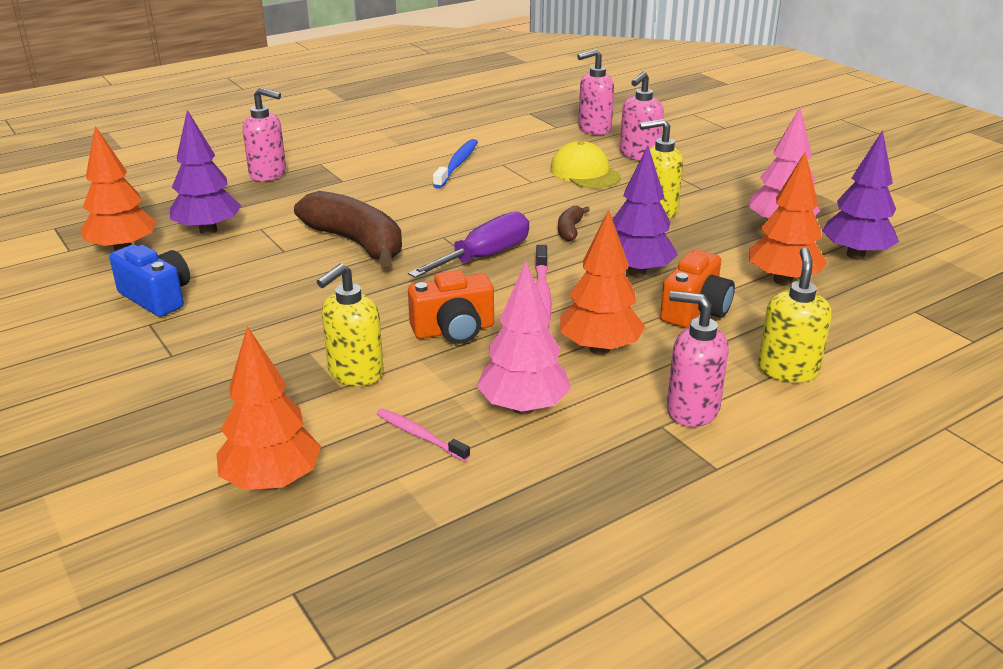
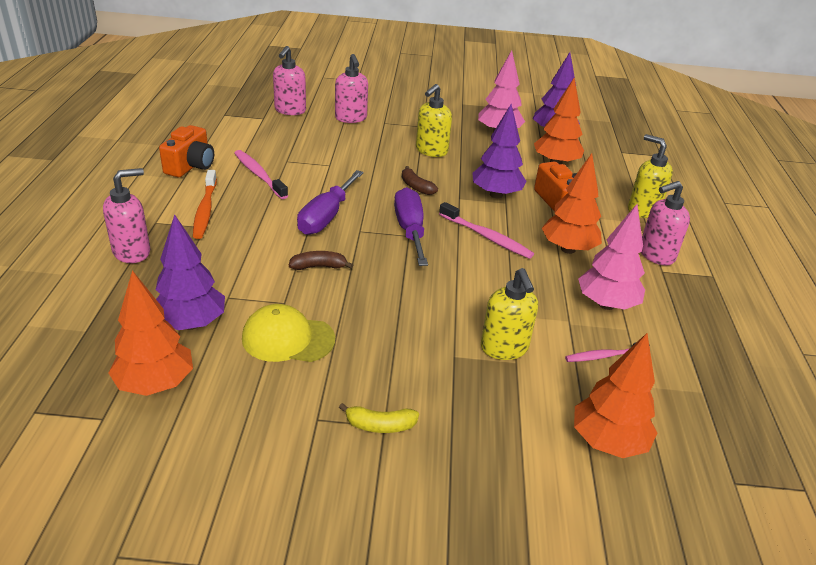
camera: 55 degrees left, 5 degrees up
blue camera [109,245,190,317] -> none
brown banana [294,191,402,267] -> brown banana [289,251,353,270], size x0.45
orange camera [408,270,494,344] -> orange camera moved to [159,125,214,177]
blue toothbrush [433,139,478,189] -> pink toothbrush [234,150,288,199]
yellow cap [550,141,621,188] -> yellow cap moved to [242,304,335,362]
none -> orange toothbrush [193,170,217,239]
none -> purple screwdriver [297,170,364,235]
none -> yellow banana [339,403,419,433]

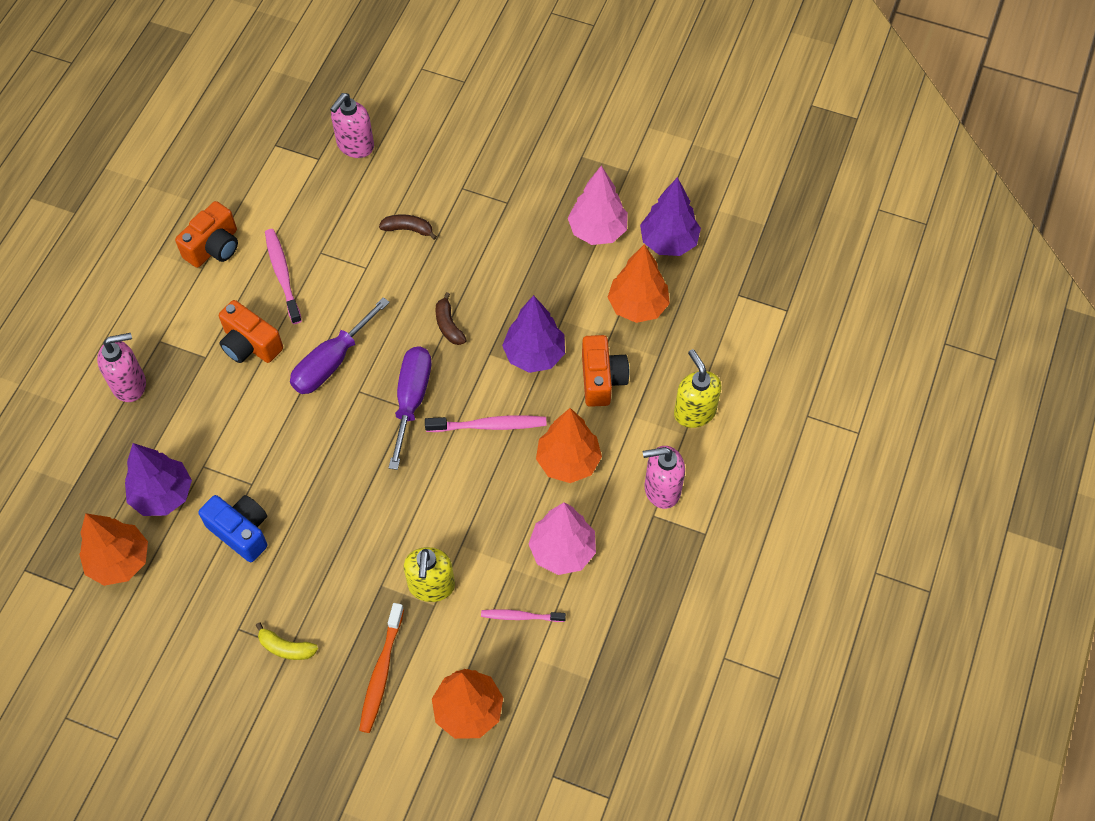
camera: 20 degrees right, 25 degrees up
orange toothbrush [193,170,217,239] -> orange toothbrush moved to [359,603,404,733]
yellow cap [242,304,335,362] -> blue camera [198,495,268,562]
brown banana [289,251,353,270] -> brown banana moved to [379,214,437,240]
pink soap dispenser [335,54,368,123] -> none
yellow soap dispenser [416,84,452,157] -> none
pink toothbrush [439,202,534,259] -> pink toothbrush turned 60 degrees counterclockwise [425,415,547,432]
none -> orange camera [219,300,283,363]

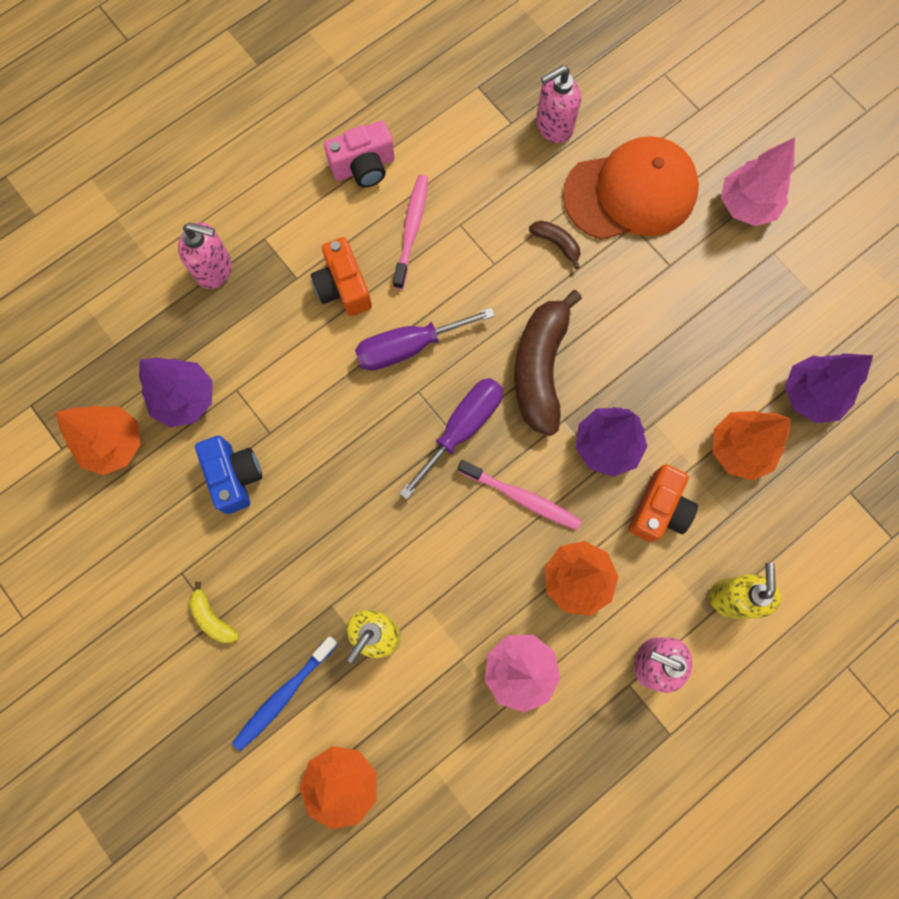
camera: 30 degrees right, 15 degrees up
orange camera [175,201,238,268] -> pink camera [324,121,395,188]
orange toothbrush [359,603,404,733] -> blue toothbrush [232,636,338,751]
brown banana [435,292,467,345] -> brown banana [514,290,582,436], size x2.24
pink toothbrush [481,609,566,622] -> none
pink tree [568,166,628,245] -> pink tree moved to [721,138,795,226]
none -> orange cap [563,136,699,240]

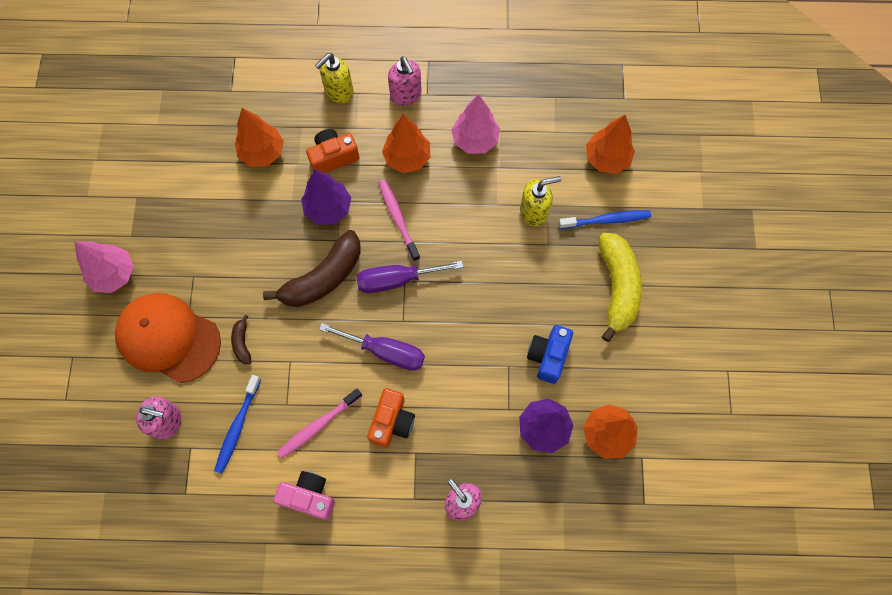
camera: 140 degrees left, 5 degrees down
yellow banana [189,582,239,643] -> yellow banana [599,233,642,342], size x2.24
purple tree [785,353,873,423] -> none
none -> blue toothbrush [214,375,261,474]

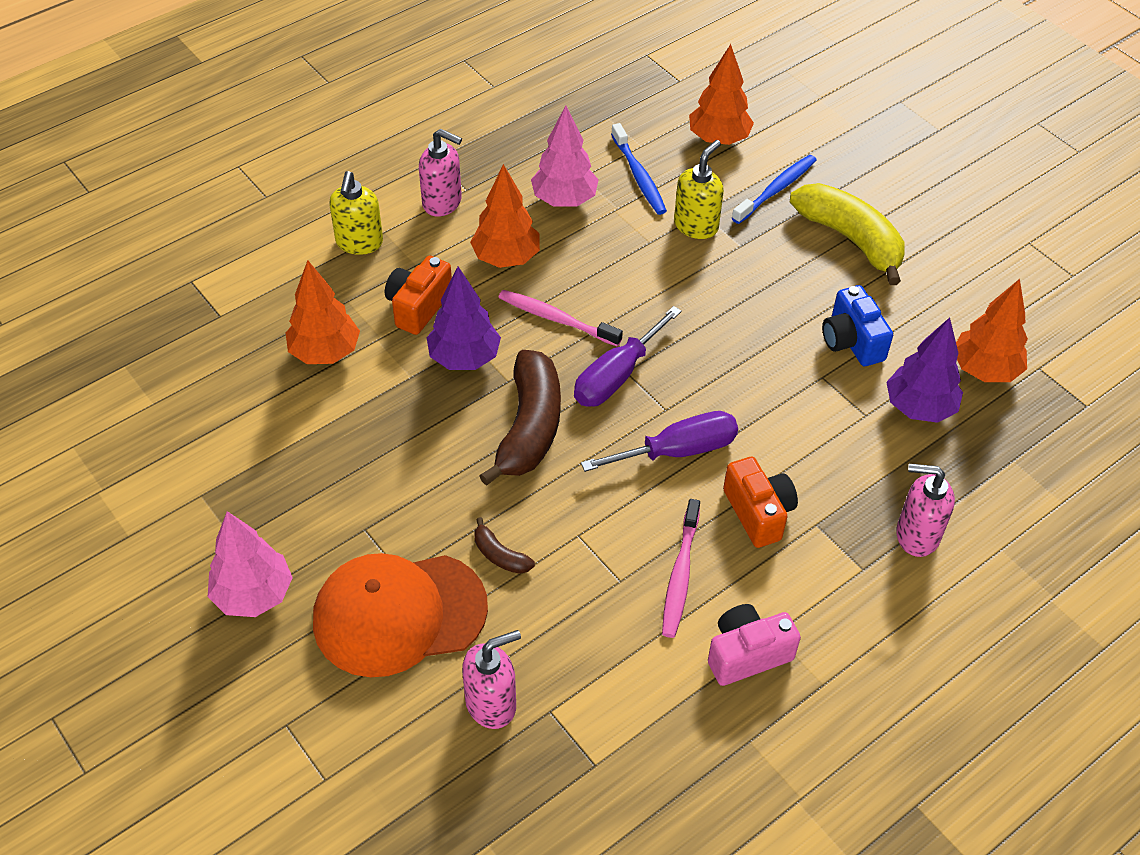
camera: 40 degrees left, 20 degrees down
blue toothbrush [214,375,261,474] -> blue toothbrush moved to [611,123,667,215]

